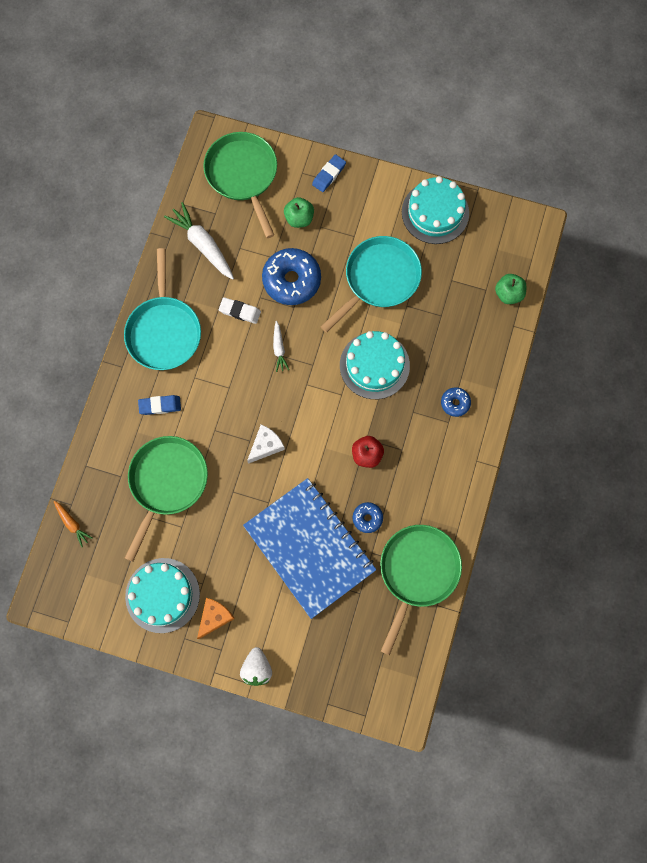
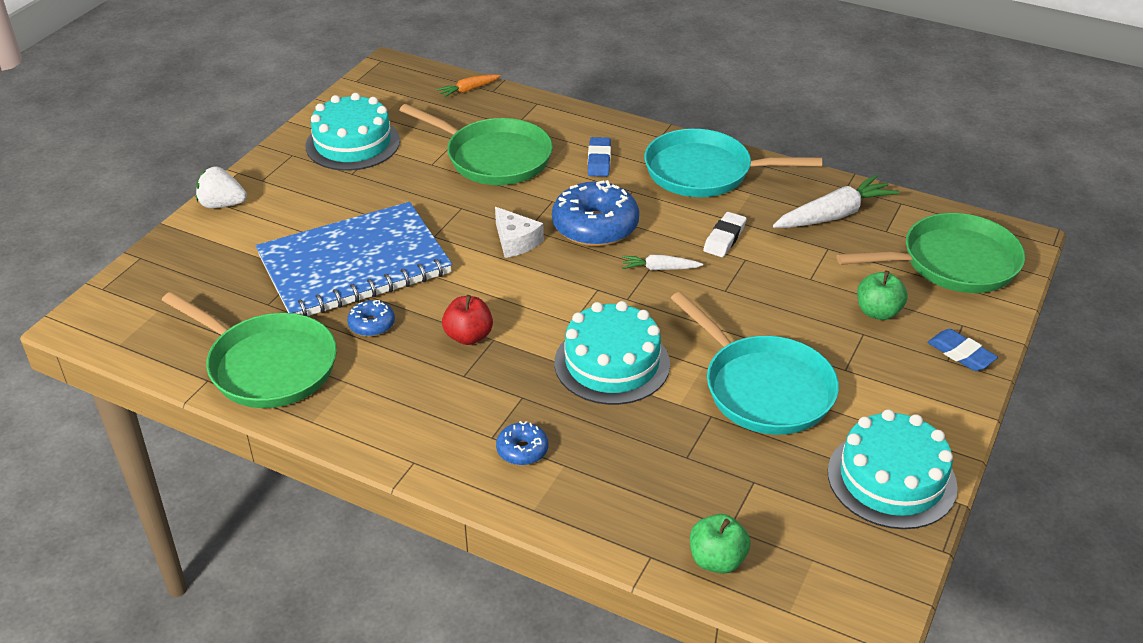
camera: 100 degrees right, 35 degrees down
orange cheese [197,598,235,639] -> none
blue donut [262,248,321,305] -> blue donut moved to [552,180,639,247]

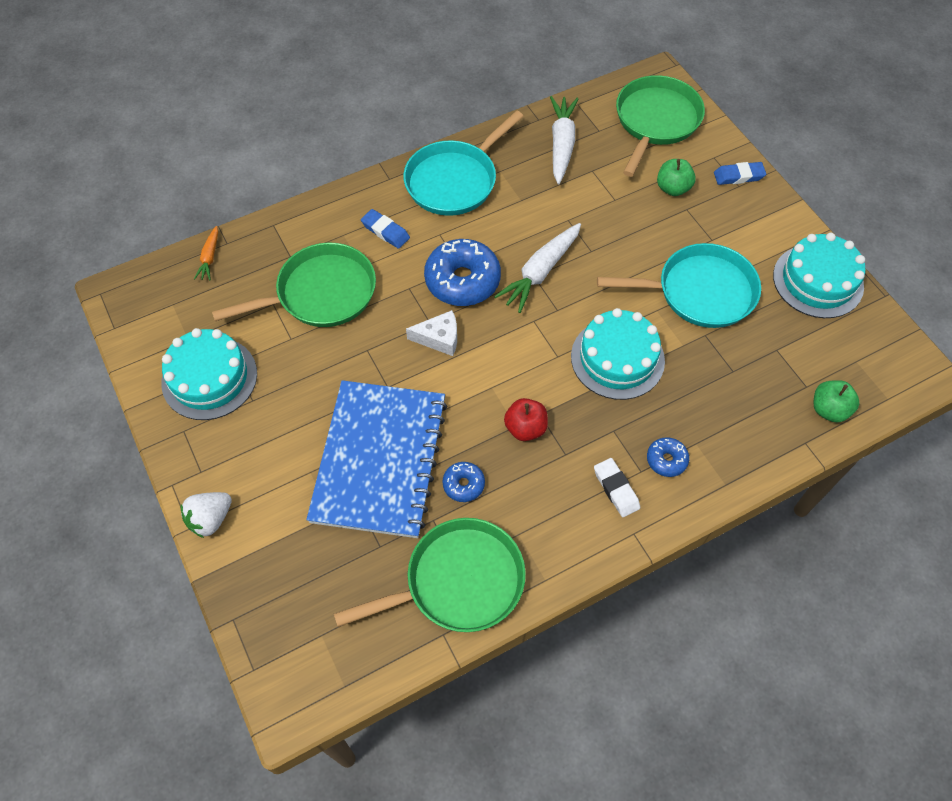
camera: 55 degrees left, 20 degrees up
white carrot [622,255,703,270] -> white carrot [494,223,581,313], size x1.87
white eraser [703,212,747,257] -> white eraser moved to [594,458,640,517]

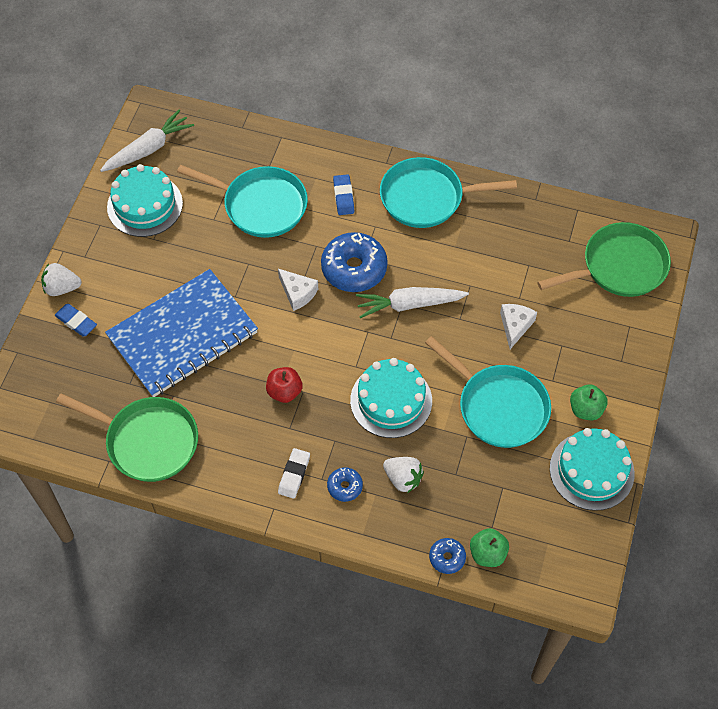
camera: 45 degrees right, 0 degrees up
orange carrot [194,226,218,280] -> none
green pan [212,243,376,327] -> turquoise pan [177,165,308,238]
blue donut [442,462,485,502] -> blue donut moved to [429,538,466,574]
white carrot [550,96,578,184] -> white carrot moved to [100,110,194,172]
green apple [657,159,696,196] -> green apple moved to [570,384,607,420]
blue eraser [714,162,766,185] -> blue eraser moved to [54,304,97,337]
none -> white strawberry [383,457,424,493]
none -> white cheese [500,304,537,349]

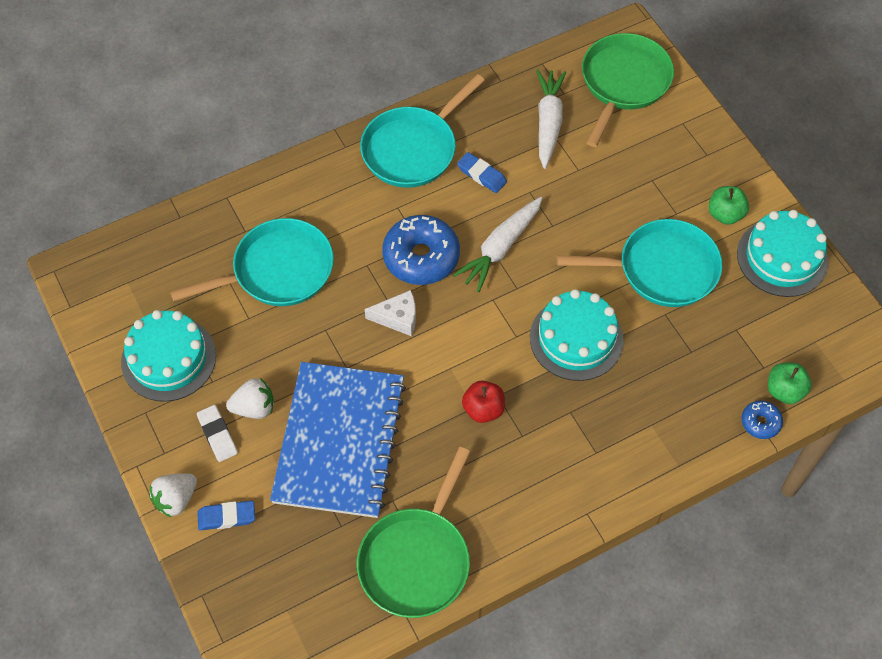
camera: 45 degrees left, 0 degrees up
green pan [56,393,198,482] -> green pan turned 135 degrees clockwise [357,447,470,618]
white carrot [100,110,194,172] -> white carrot moved to [536,69,566,169]
white eraser [278,448,310,499] -> white eraser moved to [197,405,238,462]
blue donut [327,467,363,502] -> none
blue eraser [333,174,354,215] -> blue eraser moved to [457,152,507,193]
white strawberry [383,457,424,493] -> white strawberry moved to [226,378,274,419]
white cheese [500,304,537,349] -> none

